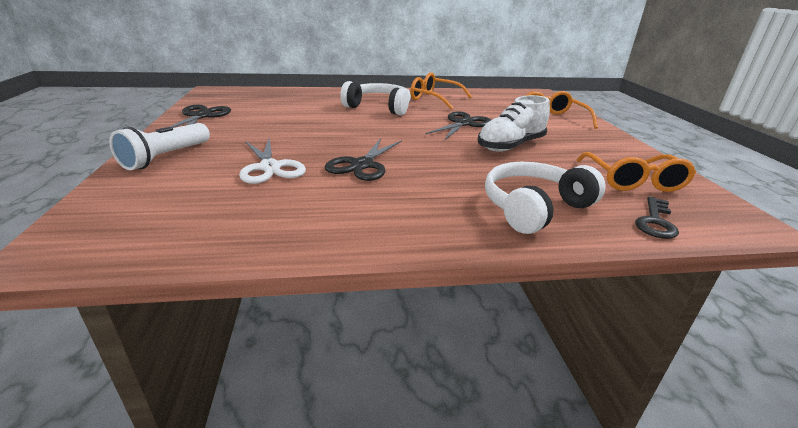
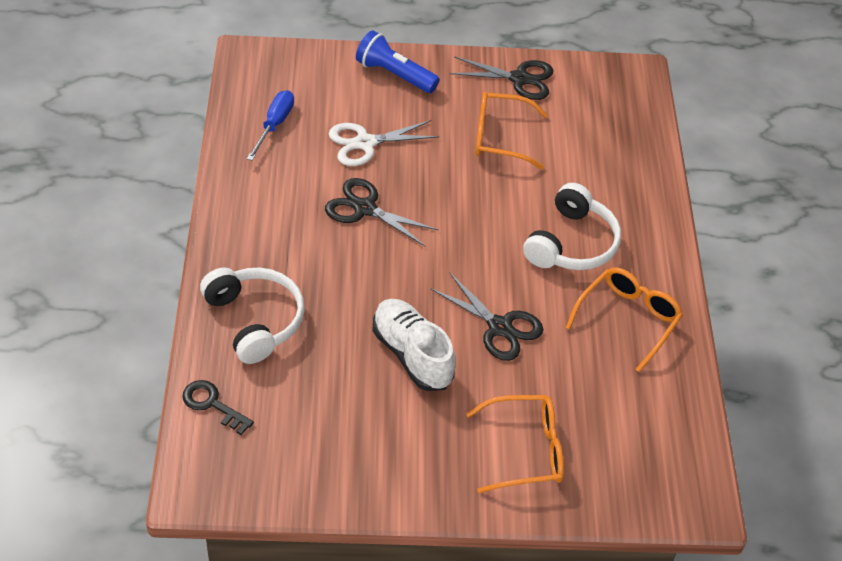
camera: 95 degrees right, 20 degrees up
white flashlight [109,123,210,170] -> blue flashlight [356,30,440,93]
orange glasses [577,152,696,192] -> orange glasses moved to [475,92,548,169]
none -> blue screwdriver [247,90,294,161]

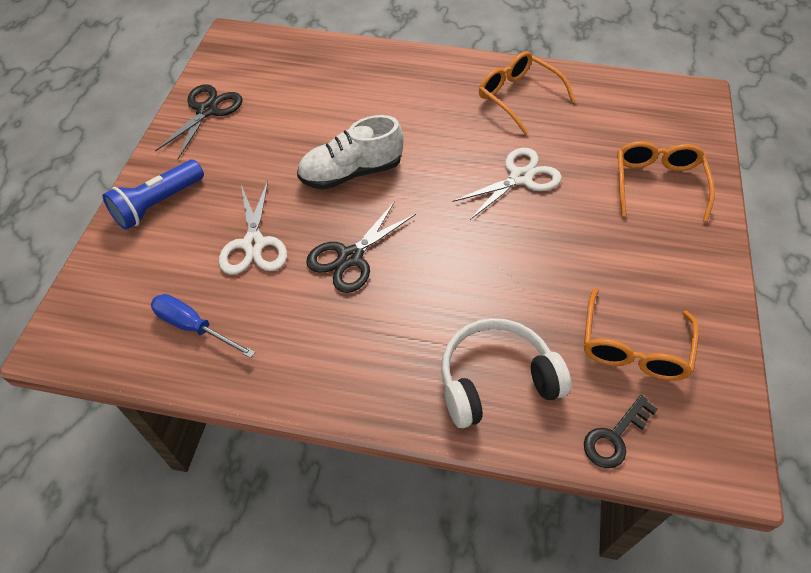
camera: 75 degrees left, 5 degrees up
white shoe [372,299,455,391] -> white shoe moved to [297,115,404,190]
black scissors [430,272,544,361] -> white scissors [453,148,562,220]
orange glasses [475,92,548,169] -> orange glasses moved to [584,288,699,381]
white headphones [523,183,621,270] -> none

